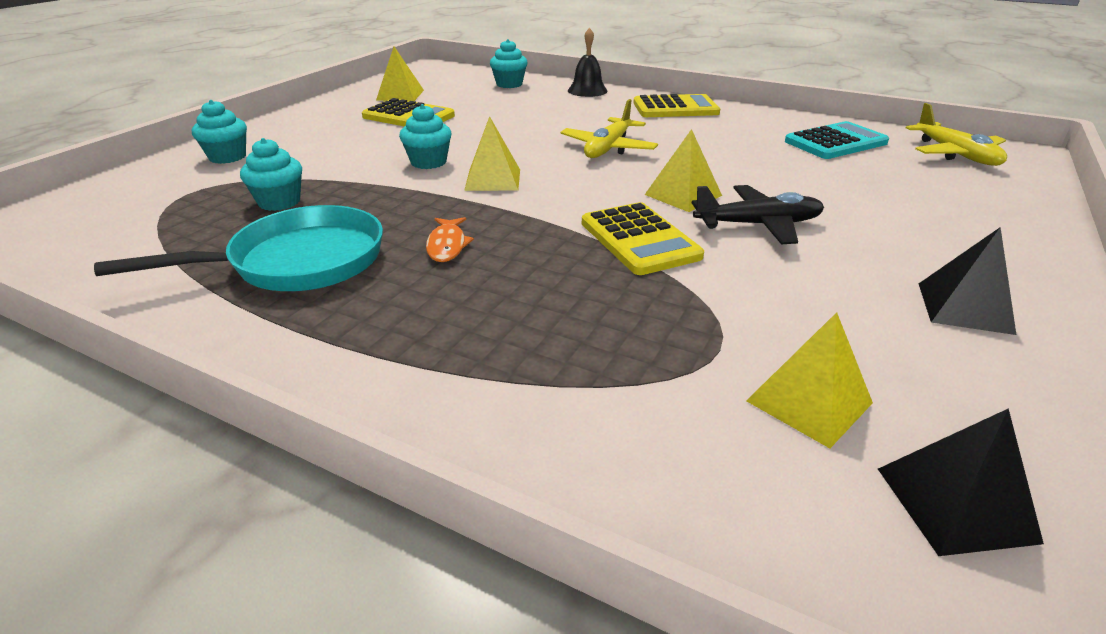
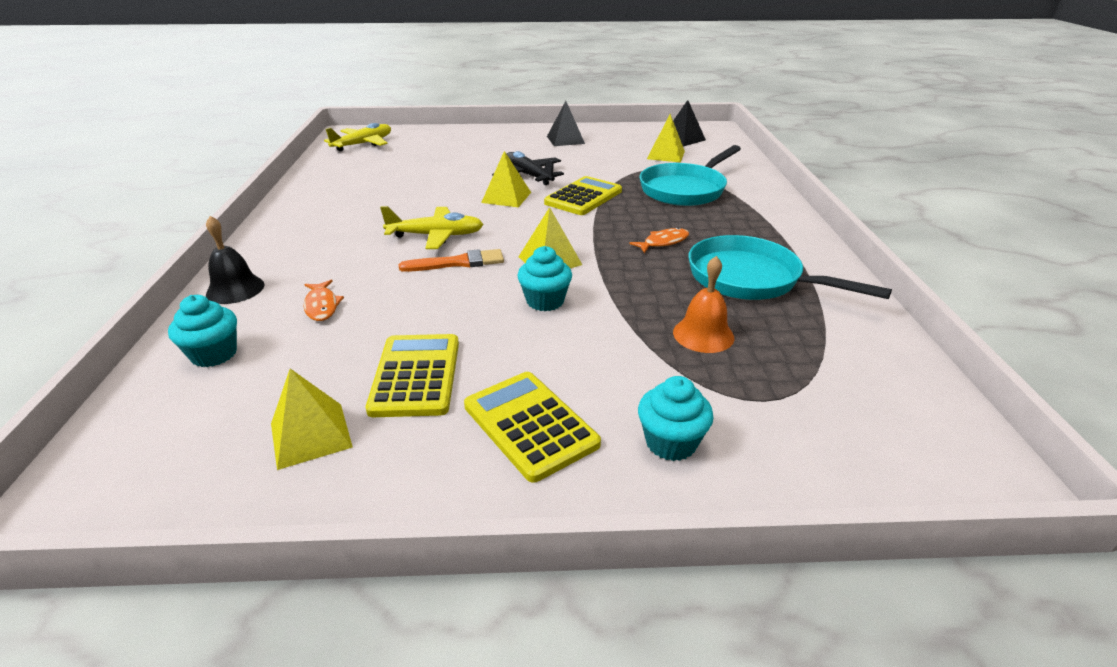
camera: 120 degrees left, 0 degrees up
turquoise cupcake [240,138,302,211] -> orange bell [673,256,734,353]
yellow calculator [633,94,720,117] -> yellow calculator moved to [464,372,601,483]
turquoise calculator [785,121,889,159] -> none
none -> orange fish [303,280,344,321]
none -> orange brush [399,249,504,272]
none -> turquoise pan [640,145,741,206]

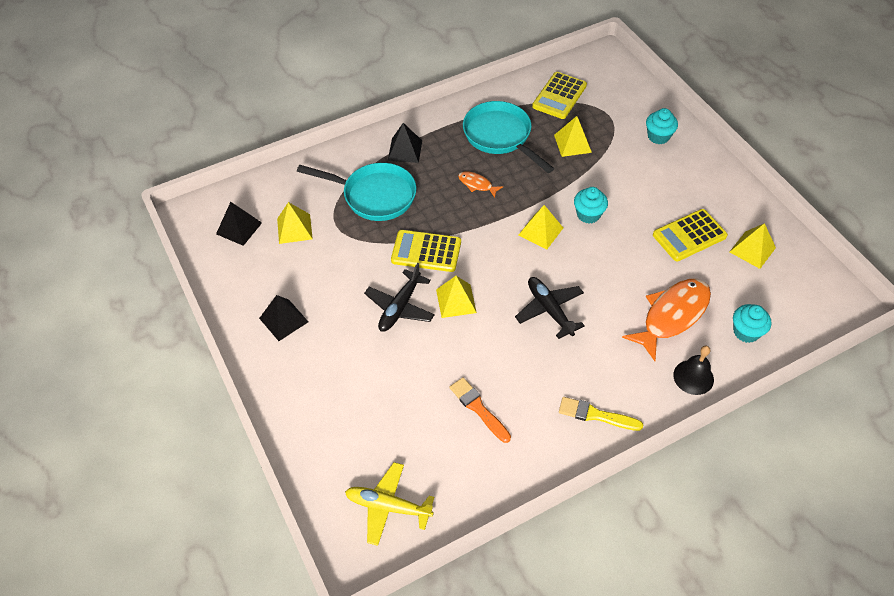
camera: 115 degrees left, 20 degrees up
orange fish [303,280,344,321] -> orange fish [622,279,711,361], size x2.12
yellow plane [380,206,484,249] -> black plane [515,277,585,339]
orange brush [399,249,504,272] -> orange brush moved to [449,377,511,443]
yellow calculator [464,372,601,483] -> yellow calculator moved to [532,72,587,119]
orange bell [673,256,734,353] -> yellow pyramid [554,116,592,157]
turquoise pan [689,235,892,300] -> turquoise pan turned 135 degrees clockwise [463,101,554,173]
none -> black pyramid [388,123,422,163]
none -> yellow brush [559,397,643,431]

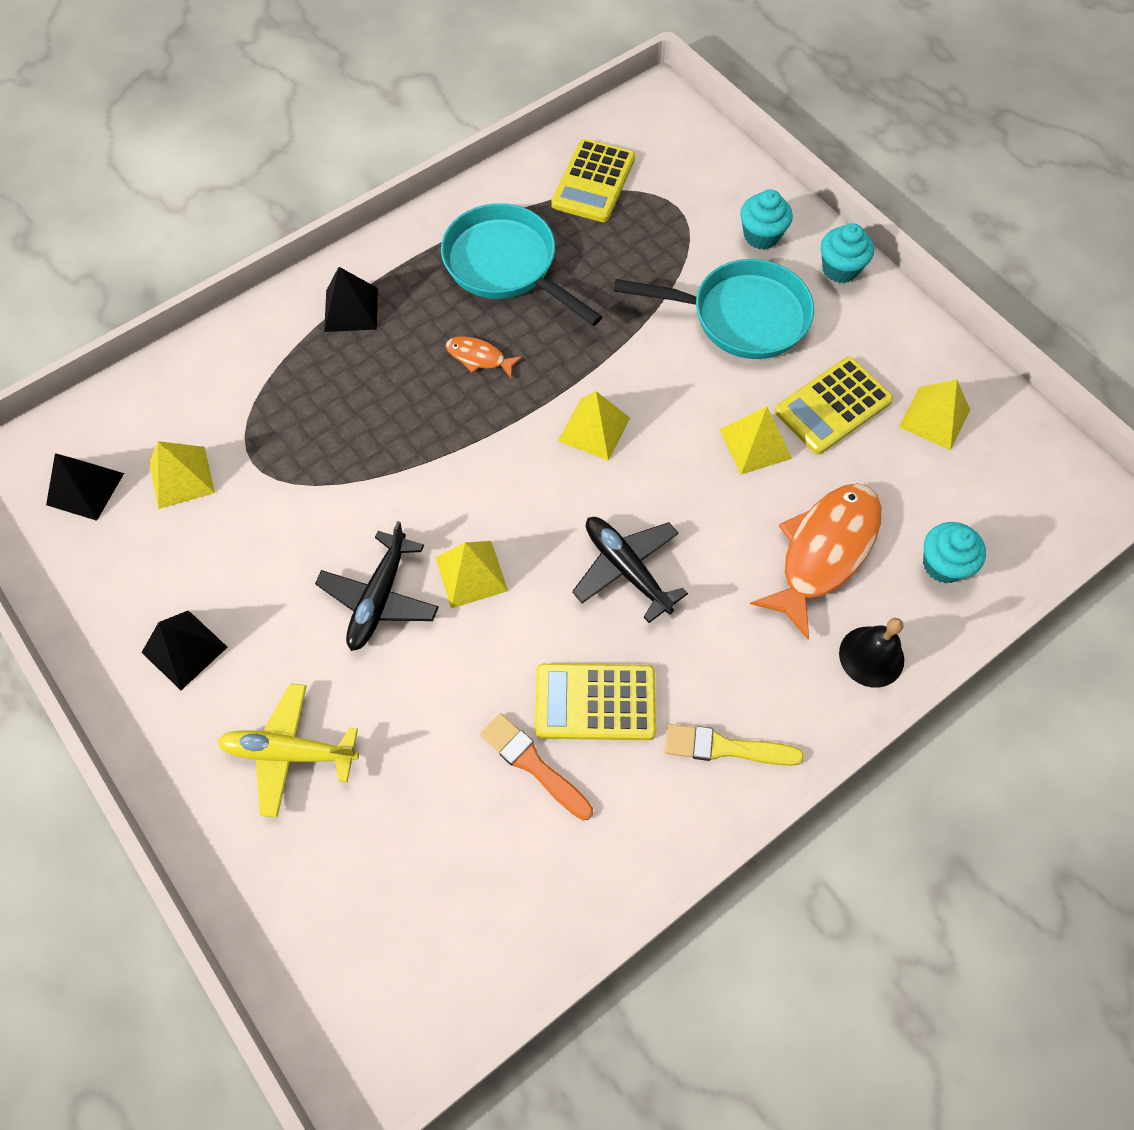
camera: 10 degrees left, 10 degrees up
turquoise pan [297,163,416,221] -> turquoise pan moved to [613,259,814,359]
yellow plane [345,462,434,546] -> yellow plane moved to [218,683,359,818]
yellow calculator [391,230,461,272] -> yellow calculator moved to [535,663,656,740]
yellow pyramid [554,116,592,157] -> yellow pyramid moved to [719,406,792,475]
turquoise cupcake [574,187,608,224] -> turquoise cupcake moved to [821,223,874,283]

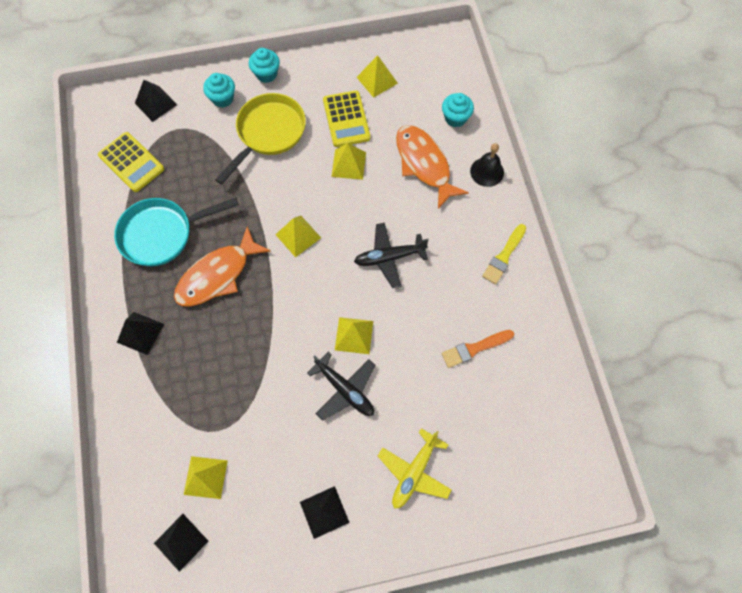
camera: 65 degrees left, 5 degrees up
orange fish [446,336,523,378] -> orange fish [174,226,271,307], size x2.12
yellow calculator [535,663,656,740] -> none
turquoise pan [613,259,814,359] -> yellow pan [215,93,306,185]
none -> black pyramid [135,80,177,122]

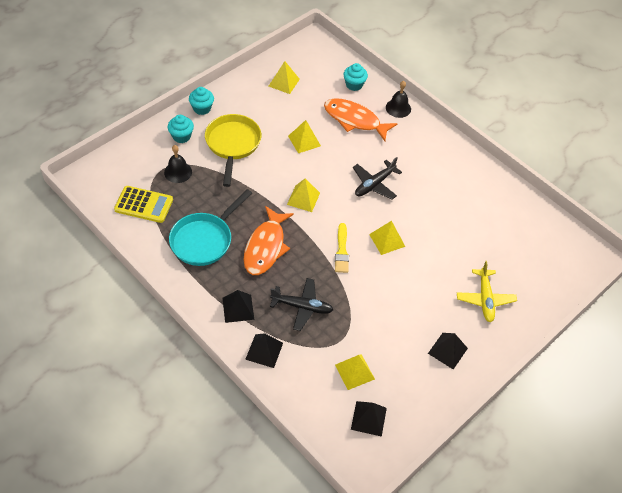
camera: 35 degrees left, 15 degrees down
black pyramid [135,80,177,122] -> black pyramid moved to [245,333,283,368]
black plane [307,352,376,421] -> black plane moved to [270,278,333,331]
yellow calculator [323,91,370,147] -> none
orange brush [442,330,514,368] -> none
yellow brush [482,224,526,284] -> yellow brush moved to [335,223,349,273]
none -> black bell [164,145,192,183]

